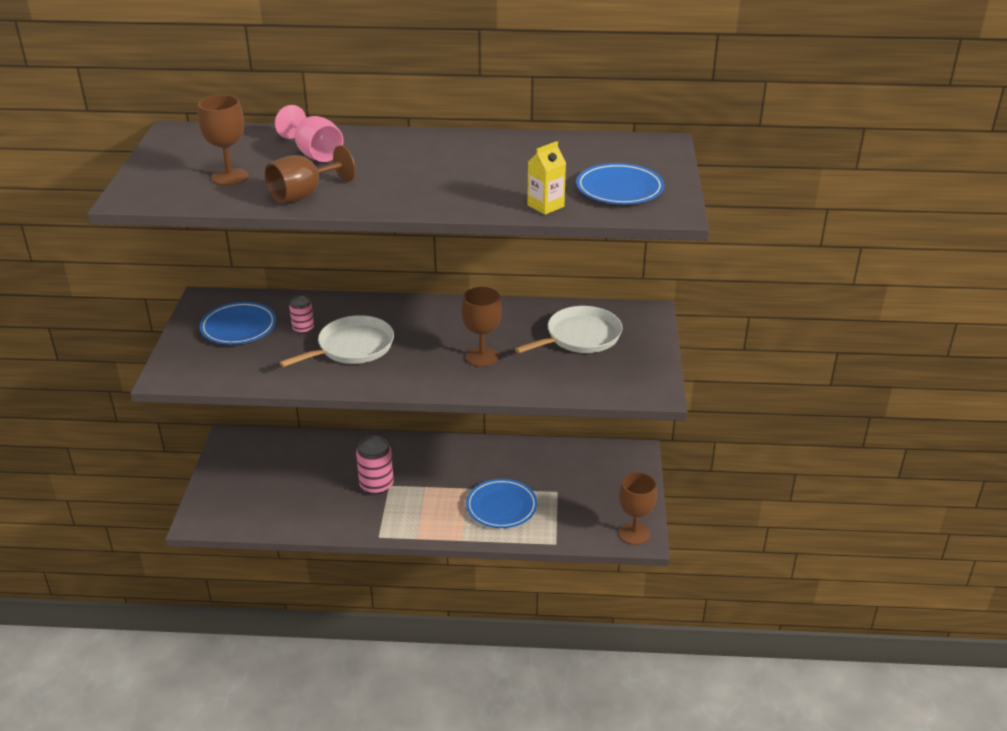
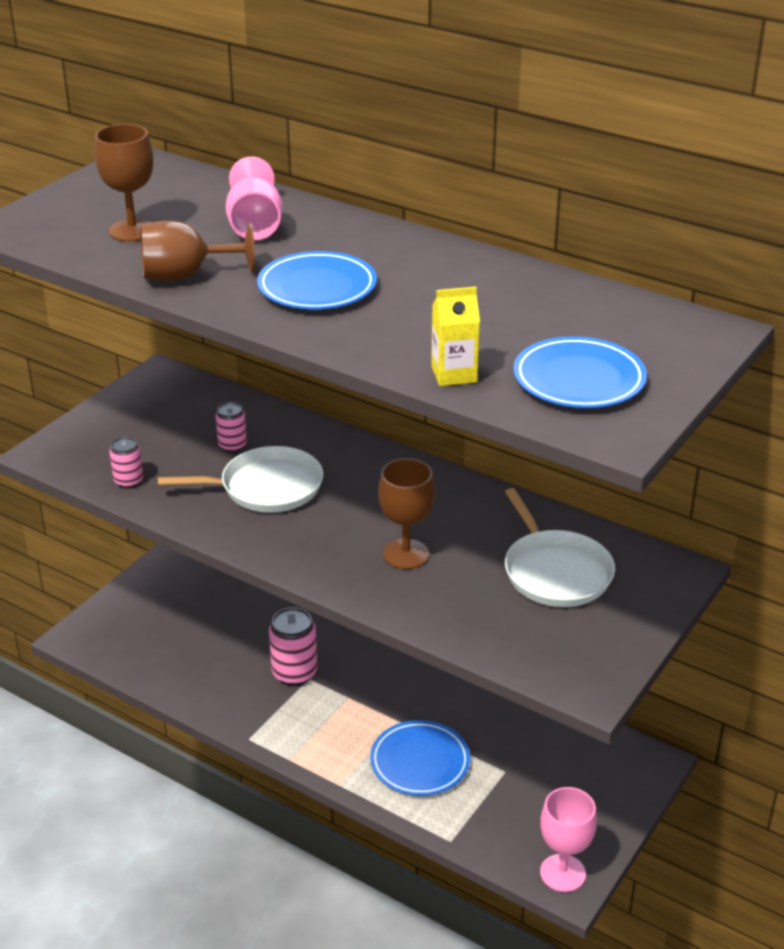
camera: 30 degrees right, 0 degrees up
blue plate [200,302,276,345] -> blue plate moved to [257,251,377,310]
white pan [515,306,623,353] -> white pan turned 75 degrees clockwise [505,488,615,607]
brown goblet [619,472,657,545] -> pink goblet [540,787,597,892]
none -> pink can [109,437,143,488]

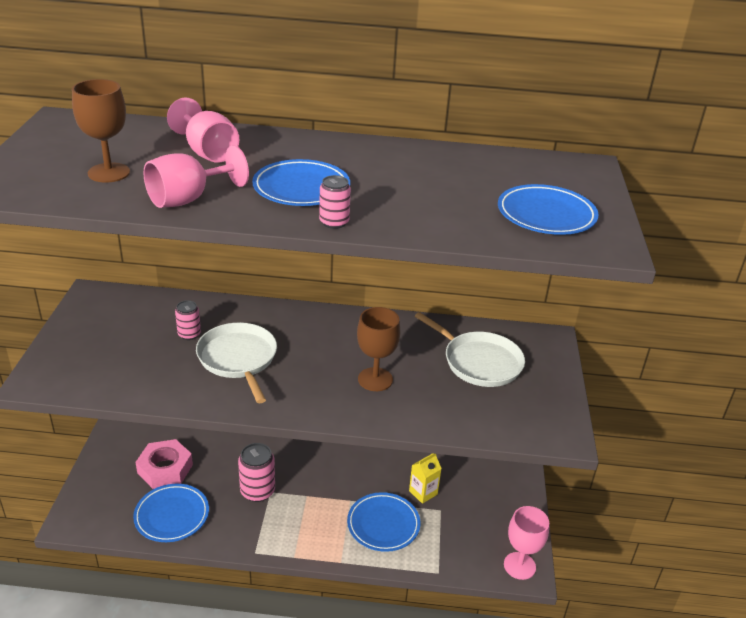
camera: 30 degrees left, 0 degrees up
pink can [109,437,143,488] -> pink can moved to [319,175,351,229]
brown goblet [140,221,255,281] -> pink goblet [144,145,249,208]
white pan [158,446,323,513] -> white pan turned 75 degrees counterclockwise [196,322,277,403]
yellow carton [431,287,480,386] -> yellow carton moved to [409,453,442,504]
none -> blue plate [133,484,209,542]
none -> pink nut [135,439,193,489]

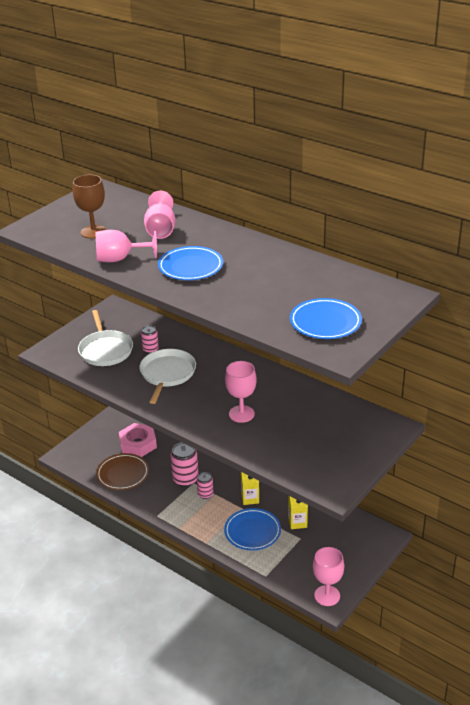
camera: 35 degrees right, 0 degrees up
blue plate [133,484,209,542] -> brown plate [96,453,149,490]
pink can [319,175,351,229] -> pink can moved to [197,472,213,499]
brown goblet [357,307,400,391] -> pink goblet [225,361,257,423]
white pan [415,312,525,387] -> white pan moved to [78,310,133,366]
none -> yellow carton [241,472,259,505]

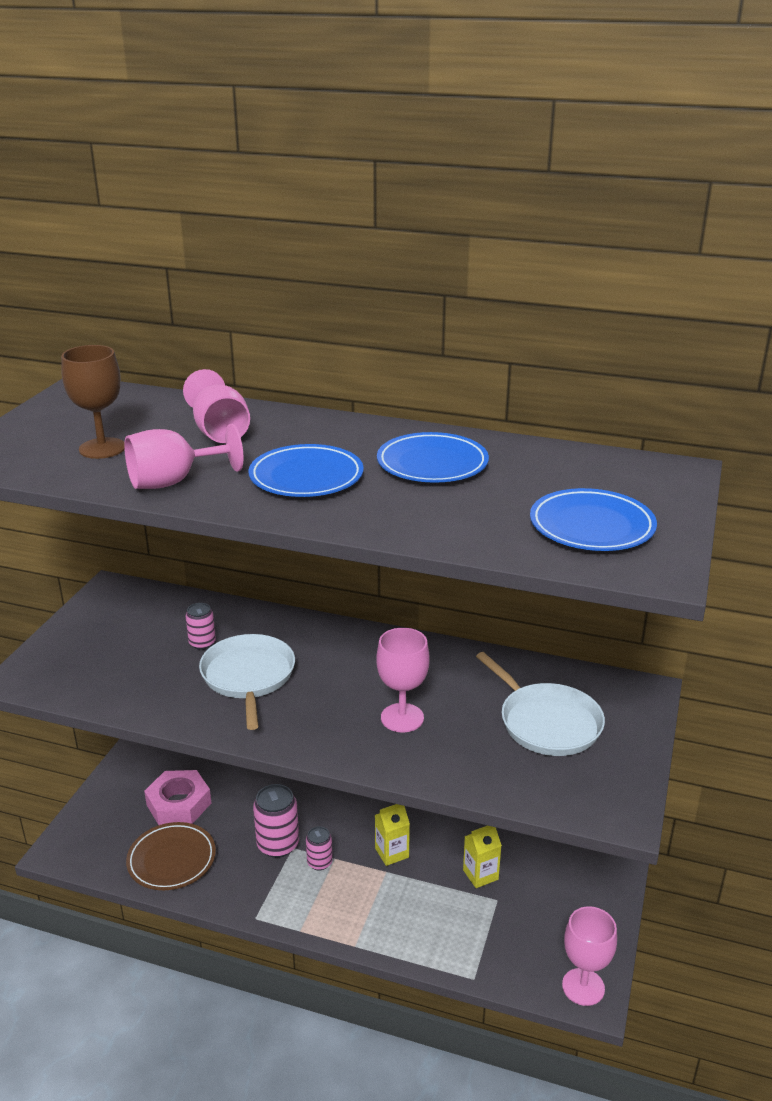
camera: 20 degrees left, 5 degrees down
white pan [78,310,133,366] -> white pan moved to [476,652,605,756]
blue plate [224,508,281,551] -> blue plate moved to [377,432,489,483]

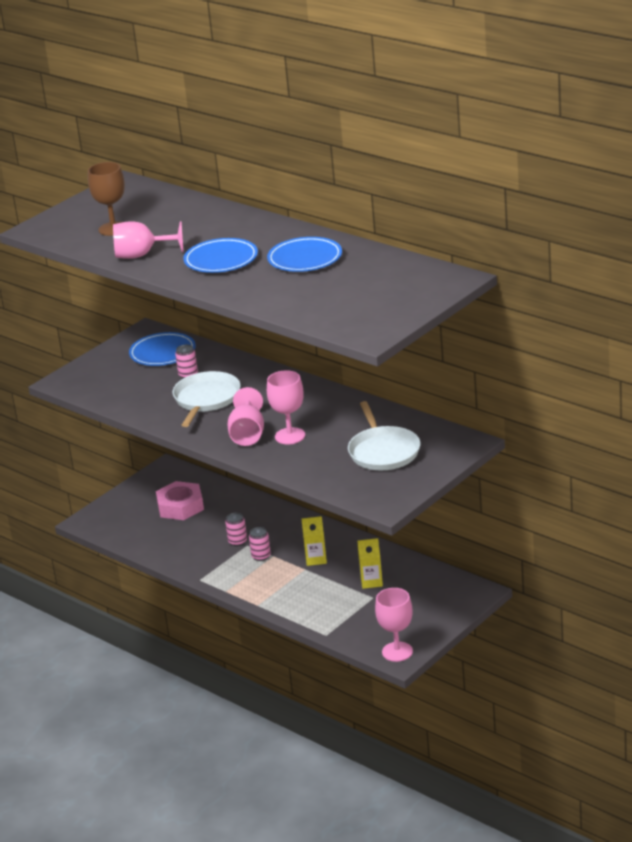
camera: 25 degrees right, 0 degrees up
brown plate [126,822,216,890] -> none
pink goblet [183,369,250,443] -> pink goblet moved to [227,387,264,446]
pink can [253,784,299,858] -> pink can [225,513,247,546], size x0.59
blue plate [530,488,657,551] -> blue plate moved to [129,332,196,366]

